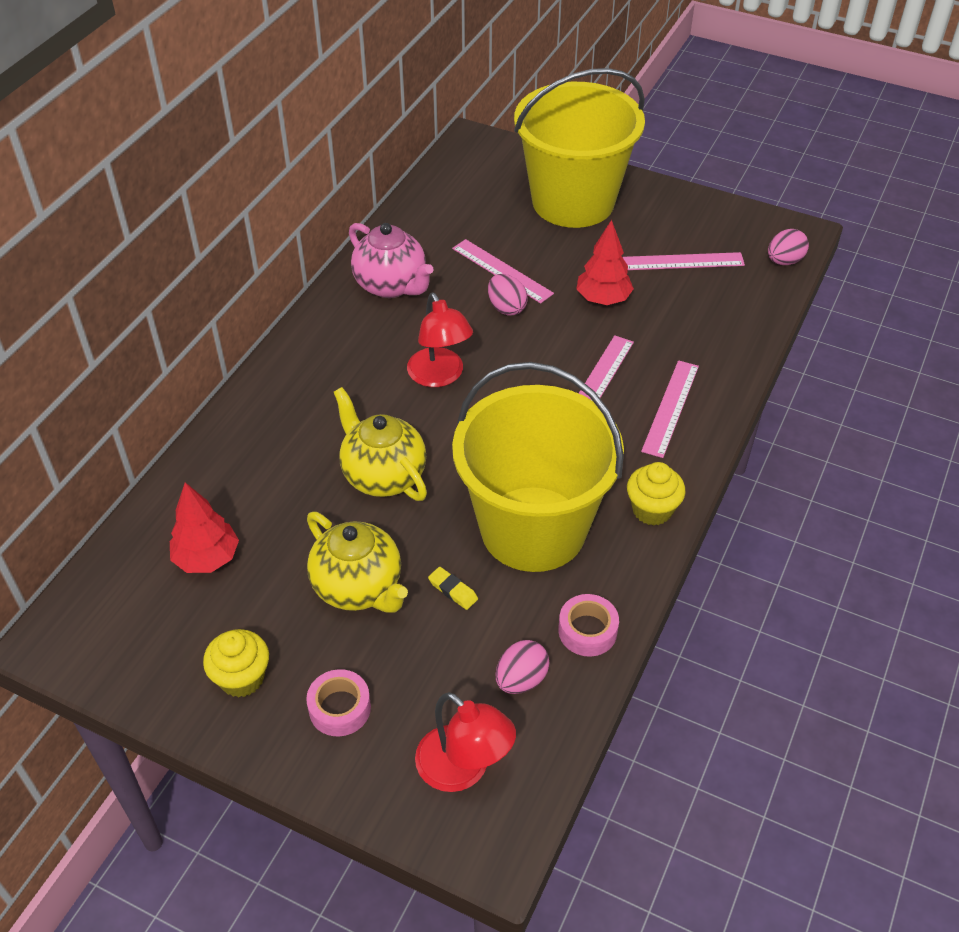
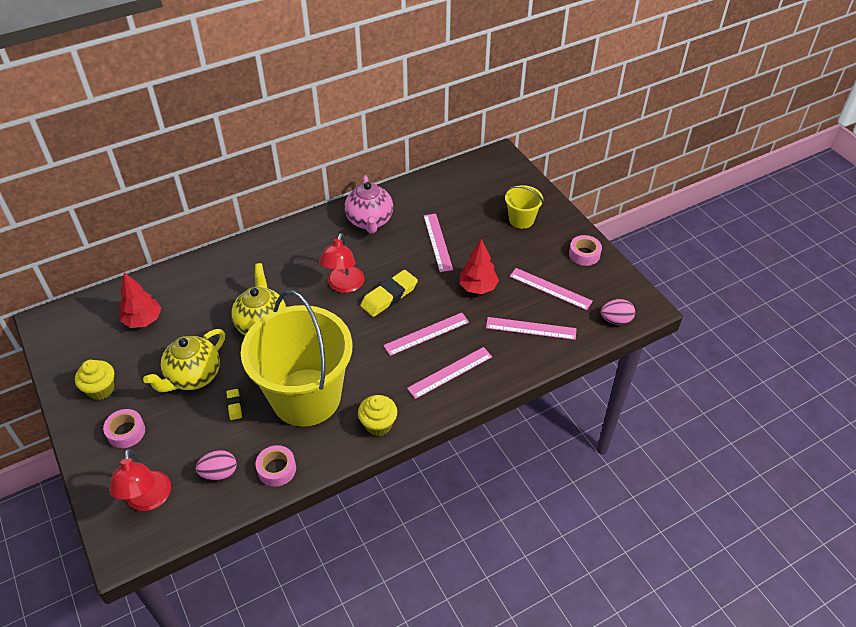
camera: 35 degrees right, 0 degrees up
yellow teapot [307,512,408,613] -> yellow teapot turned 45 degrees clockwise [143,329,225,392]
pink egg [488,274,528,316] -> none
yellow bucket [514,68,645,228] -> yellow bucket [505,185,543,229], size x0.43
none -> yellow eraser [360,270,418,317]
none -> pink ruler [486,317,576,340]
none -> pink tape [569,235,602,266]

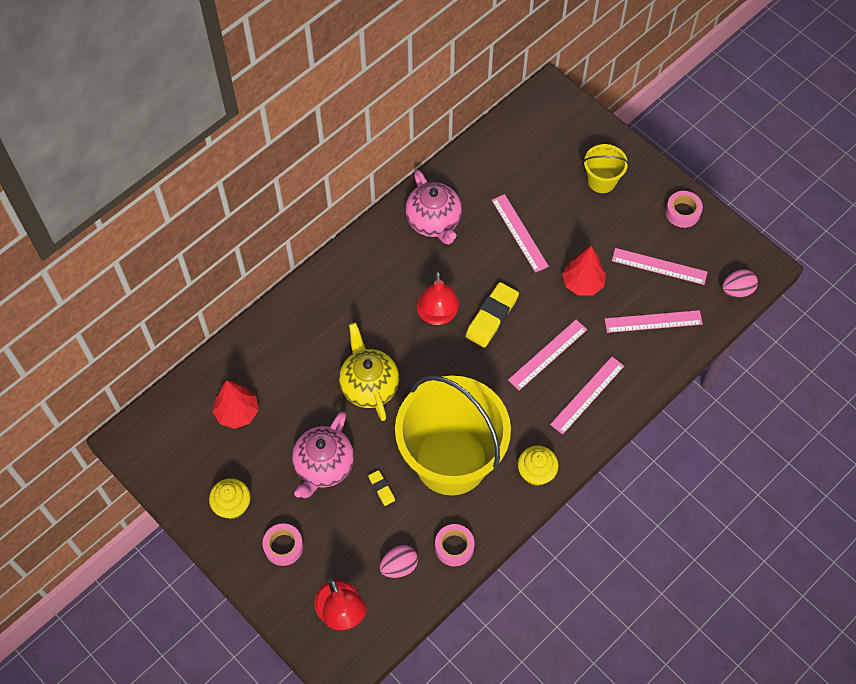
camera: 15 degrees left, 15 degrees up
yellow teapot [143,329,225,392] -> pink teapot [292,412,354,498]

